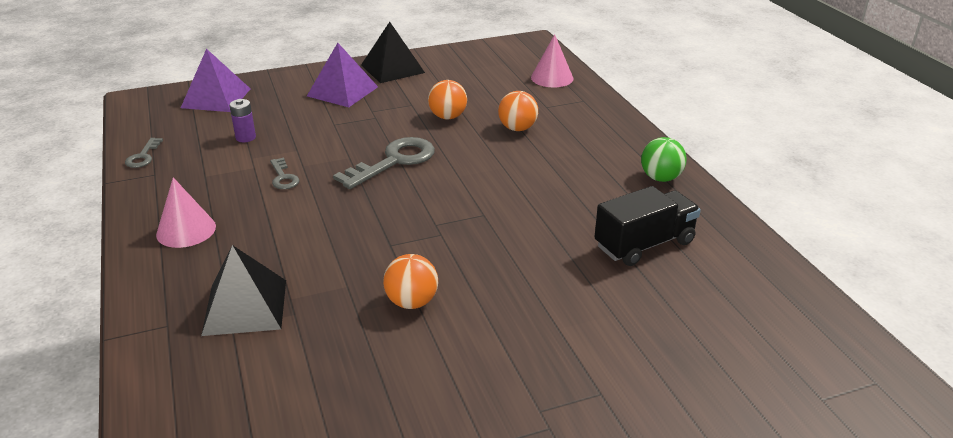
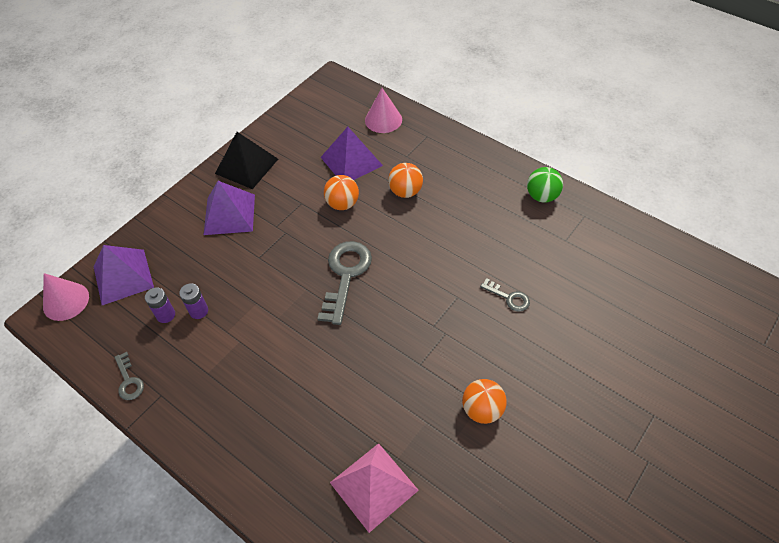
camera: 30 degrees left, 20 degrees up
pink cone [156,177,216,248] -> pink cone moved to [43,273,89,321]
black pyramid [201,245,286,336] -> pink pyramid [330,443,419,533]
grey key [270,158,299,189] -> grey key moved to [480,278,530,312]
black truck [595,186,701,266] -> none
none -> purple battery [145,287,175,323]
none -> purple pyramid [321,127,383,180]

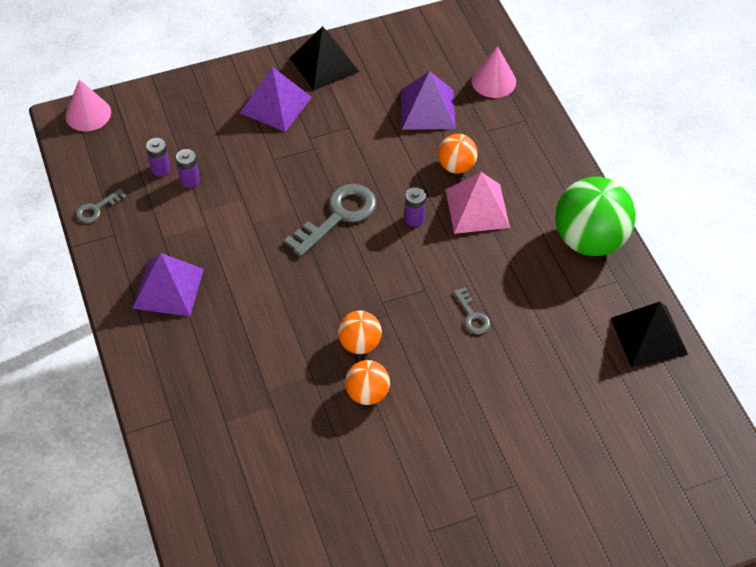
camera: 30 degrees right, 0 degrees up
purple pyramid [93,245,154,305] -> purple pyramid moved to [132,253,204,316]
grey key [115,352,144,400] -> grey key turned 45 degrees clockwise [76,189,127,223]
orange ball [324,175,359,210] -> orange ball moved to [338,311,382,354]
pink pyramid [330,443,419,533] -> pink pyramid moved to [446,172,510,234]
green ball [527,167,563,203] -> green ball [555,177,636,256], size x1.90
none -> purple battery [405,187,426,227]
none -> black pyramid [611,302,688,367]

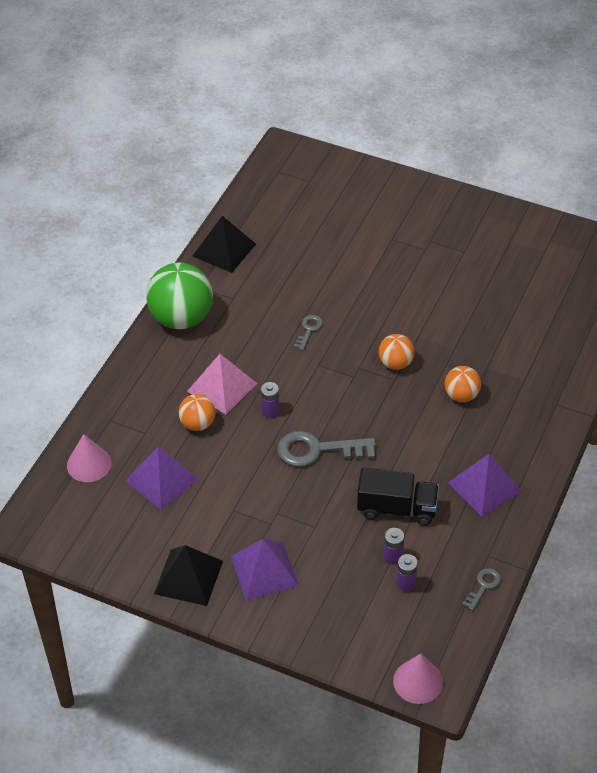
camera: 135 degrees left, 5 degrees down
grey key [76,189,127,223] -> grey key turned 60 degrees counterclockwise [462,568,501,611]
orange ball [345,360,390,405] -> orange ball moved to [445,366,481,402]
none -> black truck [357,468,439,525]

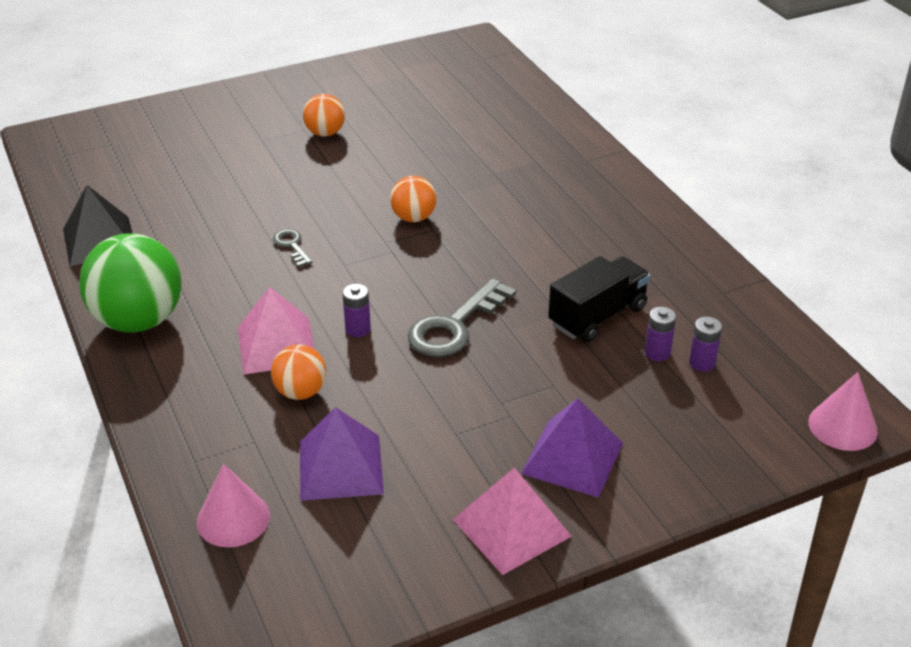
camera: 50 degrees left, 10 degrees down
black pyramid [154,545,223,606] -> pink pyramid [453,468,572,575]
orange ball [445,366,481,402] -> orange ball moved to [303,94,345,136]
purple pyramid [448,454,522,517] -> none
grey key [462,568,501,611] -> none

